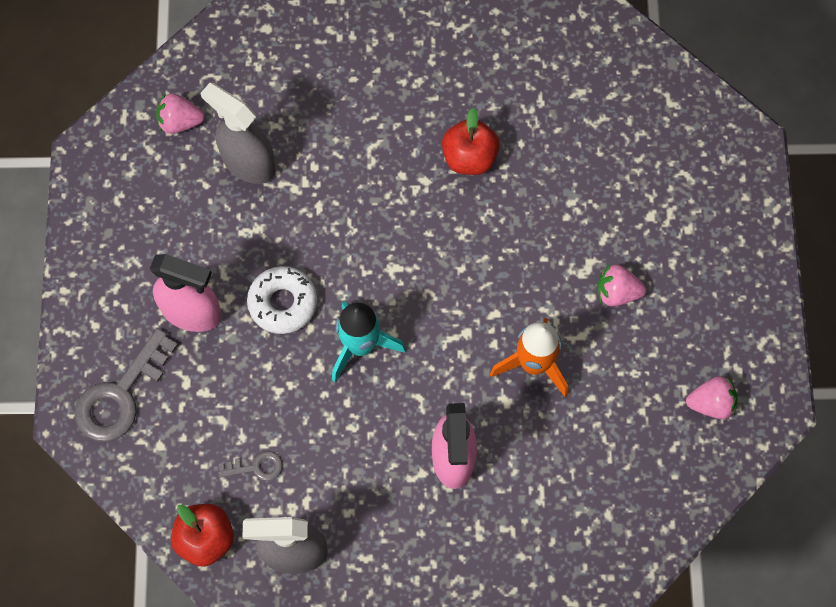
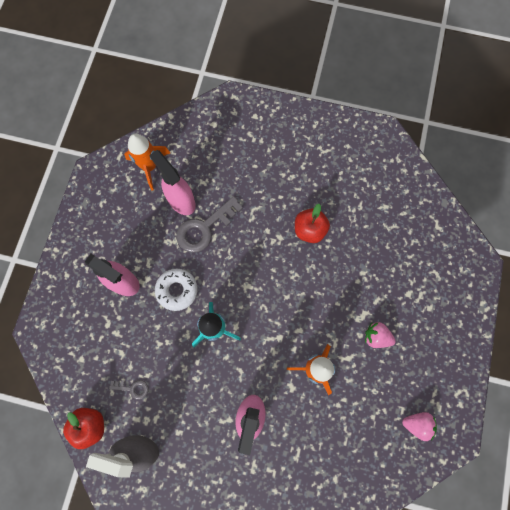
camera: 15 degrees right, 5 degrees up
grey key [75,328,178,442] -> grey key moved to [176,196,243,253]
pink strawberry [156,93,205,134] -> orange rocket [124,134,170,191]
grey spray bottle [200,83,275,184] -> pink spray bottle [149,150,196,215]

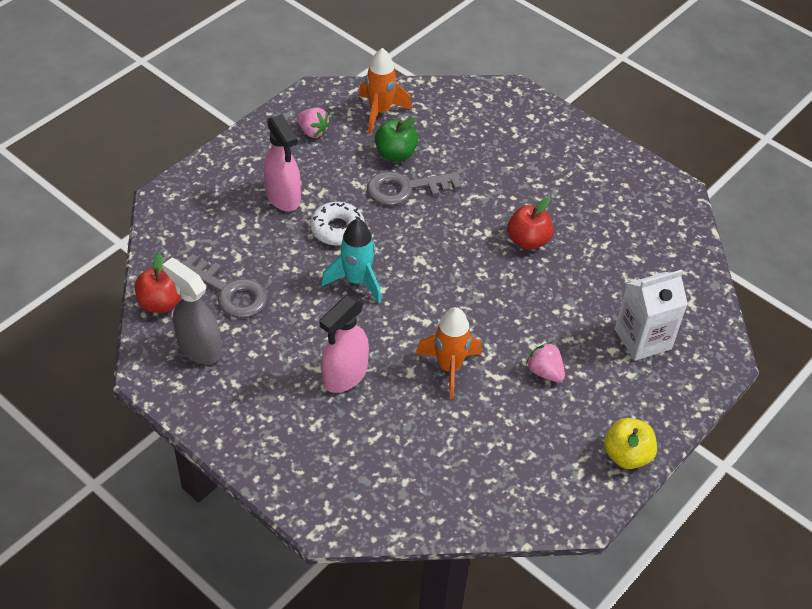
camera: 25 degrees right, 25 degrees down
grey key [109,380,149,400] -> grey key [181,254,268,318], size x2.04
pink spray bottle [149,150,196,215] -> green apple [375,118,418,162]
pink strawberry [402,412,437,441] -> pink strawberry moved to [297,108,330,138]
none -> yellow apple [604,418,657,469]
none -> white carton [615,269,688,361]

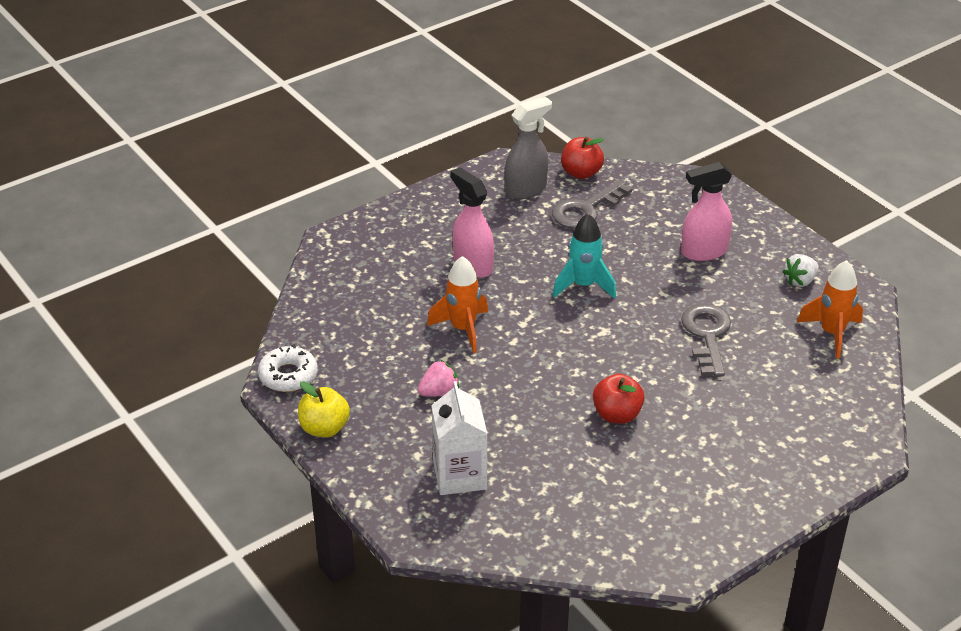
camera: 105 degrees right, 10 degrees down
pink strawberry [297,108,330,138] -> white strawberry [782,254,819,287]
white donut [310,202,364,246] -> white donut moved to [258,345,318,392]
green apple [375,118,418,162] -> none

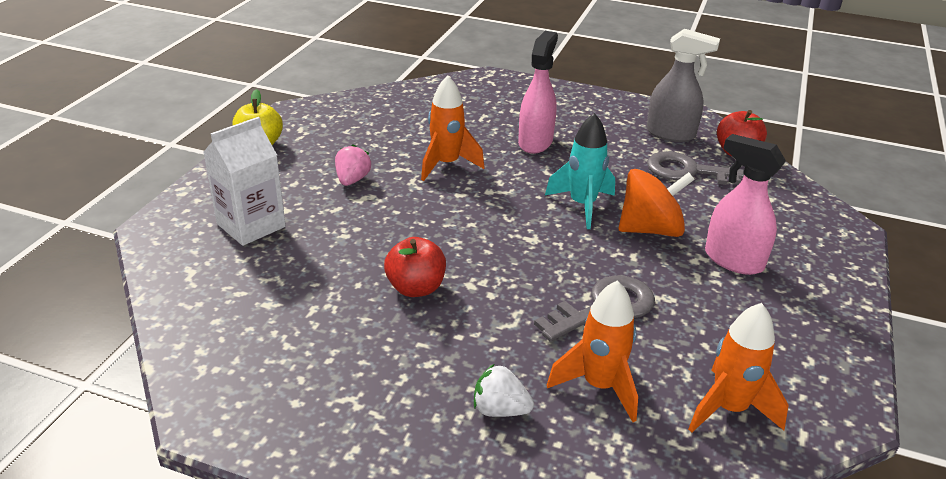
camera: 55 degrees right, 5 degrees down
white donut [258,345,318,392] -> none
pink strawberry [418,360,459,397] -> pink strawberry turned 105 degrees counterclockwise [335,144,371,186]
white strawberry [782,254,819,287] -> white strawberry moved to [474,364,534,417]
none -> orange rocket [547,280,638,422]
none -> orange spinning top [619,169,695,237]

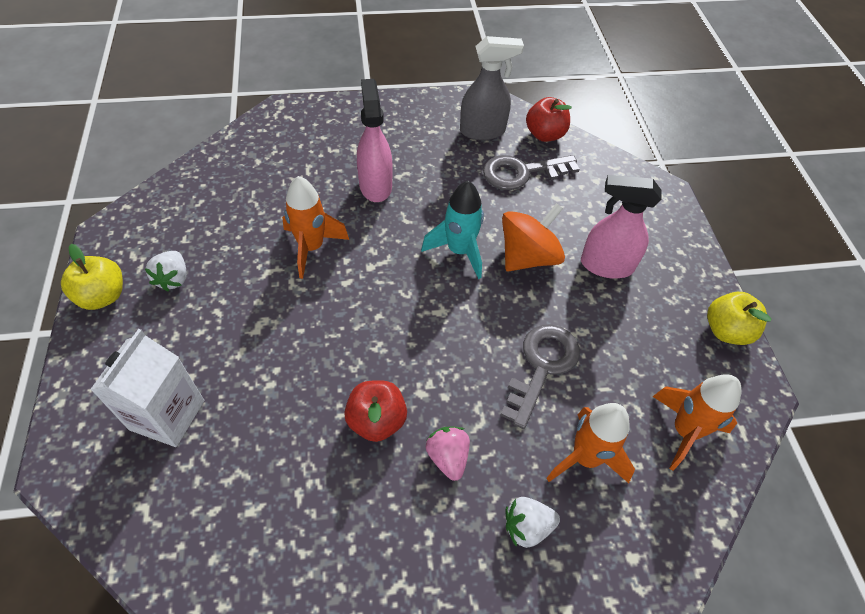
camera: 30 degrees left, 20 degrees up
pink strawberry [335,144,371,186] -> pink strawberry moved to [425,427,470,481]
none -> white strawberry [145,251,187,291]
none -> yellow apple [707,292,772,345]

